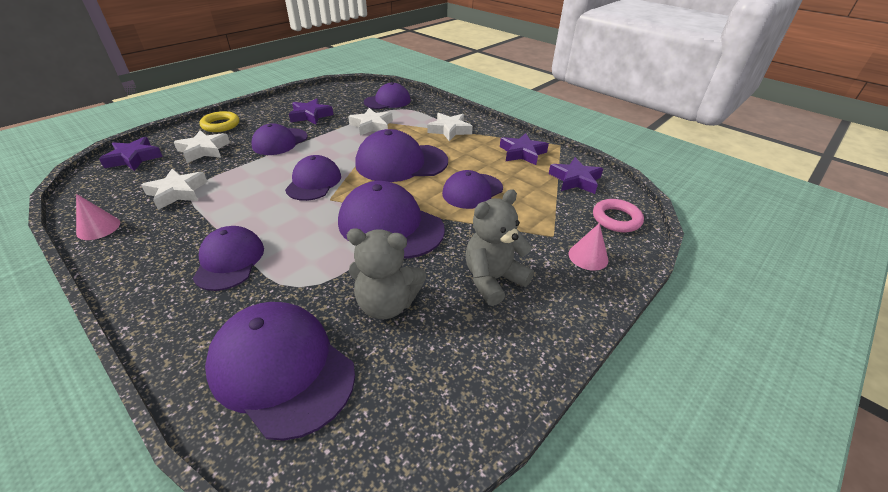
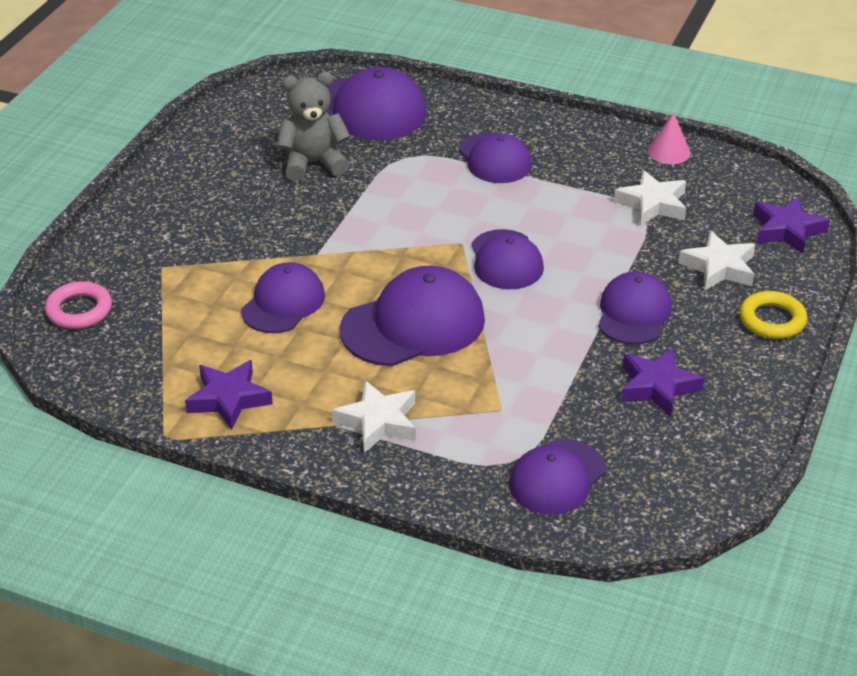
camera: 160 degrees right, 0 degrees up
purple cap [338,181,445,259] -> none
white star [348,108,393,136] -> none
grey teddy bear [465,189,534,306] -> none
purple star [549,157,603,194] -> none
pink cone [569,223,608,271] -> none

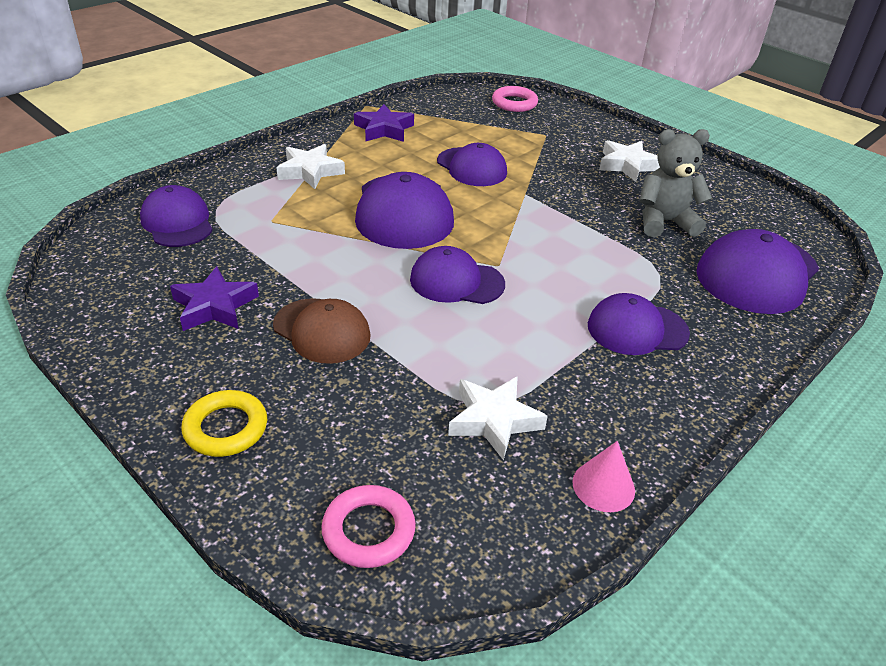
camera: 110 degrees right, 0 degrees up
grey teddy bear [277,72,351,181] -> grey teddy bear turned 105 degrees counterclockwise [639,129,712,237]
purple cap [598,271,672,345] -> brown cap [273,298,371,364]
white star [678,231,755,290] -> white star moved to [599,140,660,182]
purple star [753,196,830,254] -> pink ring [322,485,416,568]

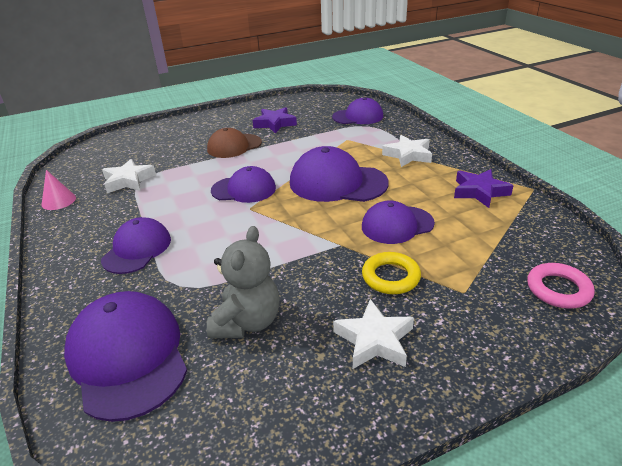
camera: 115 degrees right, 5 degrees down
yellow ring [181,390,267,457] -> yellow ring moved to [362,252,421,294]
pink ring [322,485,416,568] -> none
purple cap [410,246,505,304] -> purple cap turned 60 degrees clockwise [211,166,276,203]

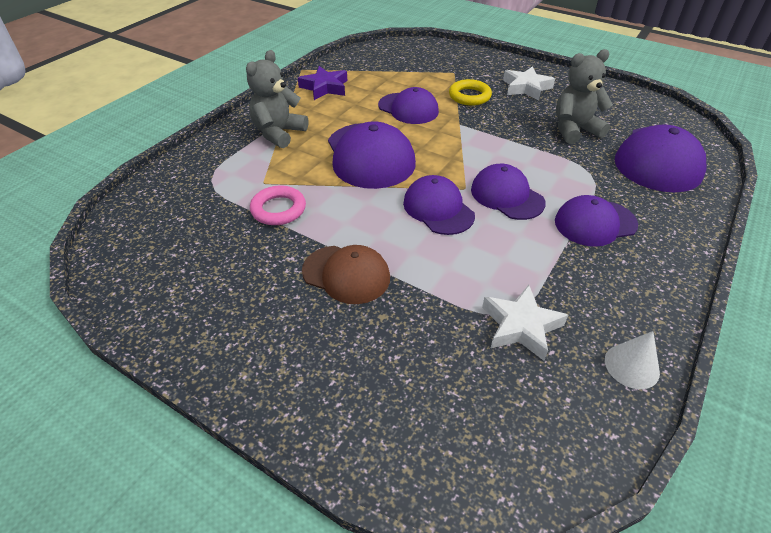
camera: 125 degrees left, 10 degrees up
pink cone [42,170,76,210] -> white cone [605,331,660,389]
purple star [252,107,297,133] -> none
purple cap [332,97,383,124] -> purple cap moved to [471,164,545,220]
white star [382,135,432,167] -> grey teddy bear [246,50,308,148]
pink ring [527,263,595,308] -> pink ring moved to [250,186,306,225]

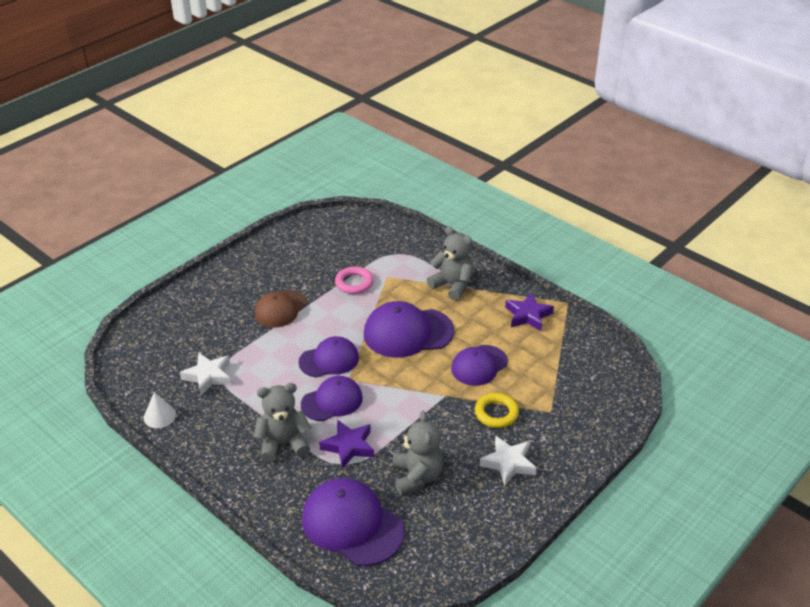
camera: 100 degrees right, 5 degrees down
purple cap [555,195,638,247] -> grey teddy bear [254,383,311,462]
none -> purple star [319,420,374,469]

